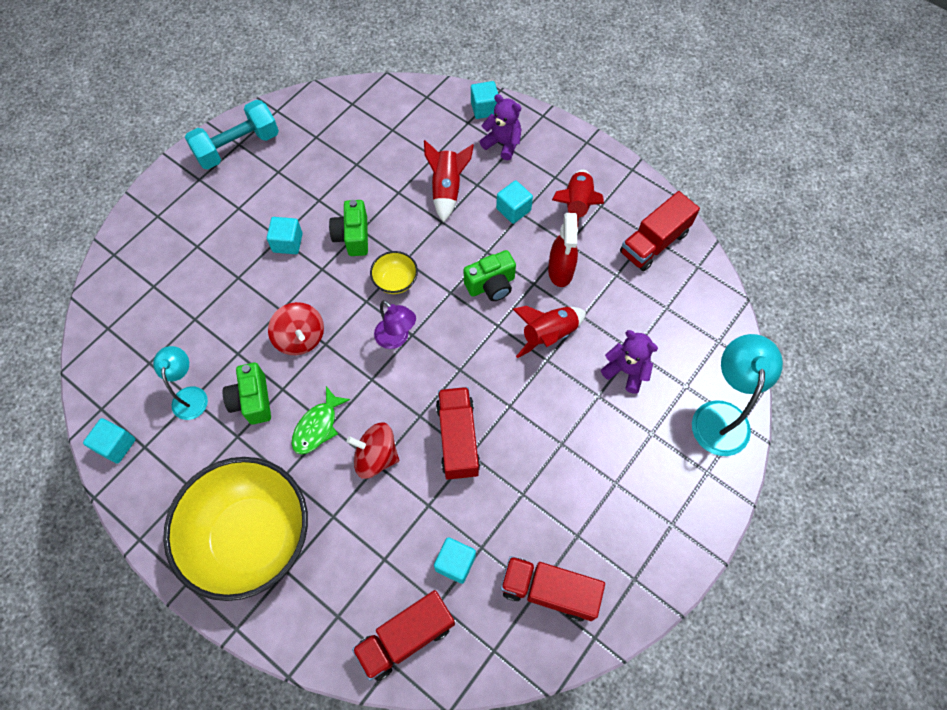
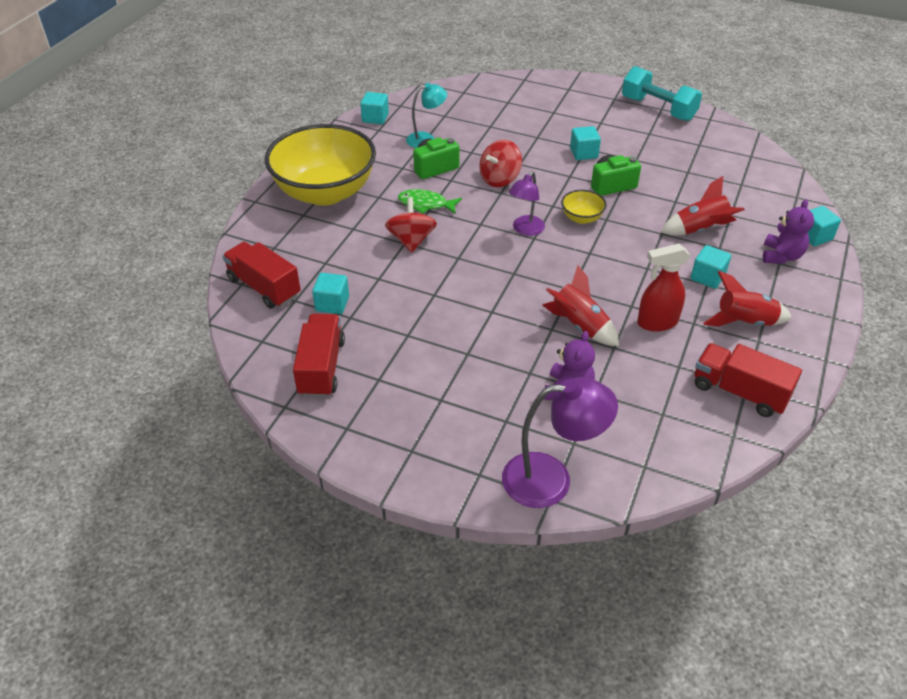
camera: 75 degrees right, 20 degrees down
red truck [436,387,480,480] -> none
green camera [464,250,516,301] -> none
turquoise lamp [692,334,783,456] -> purple lamp [502,377,618,508]

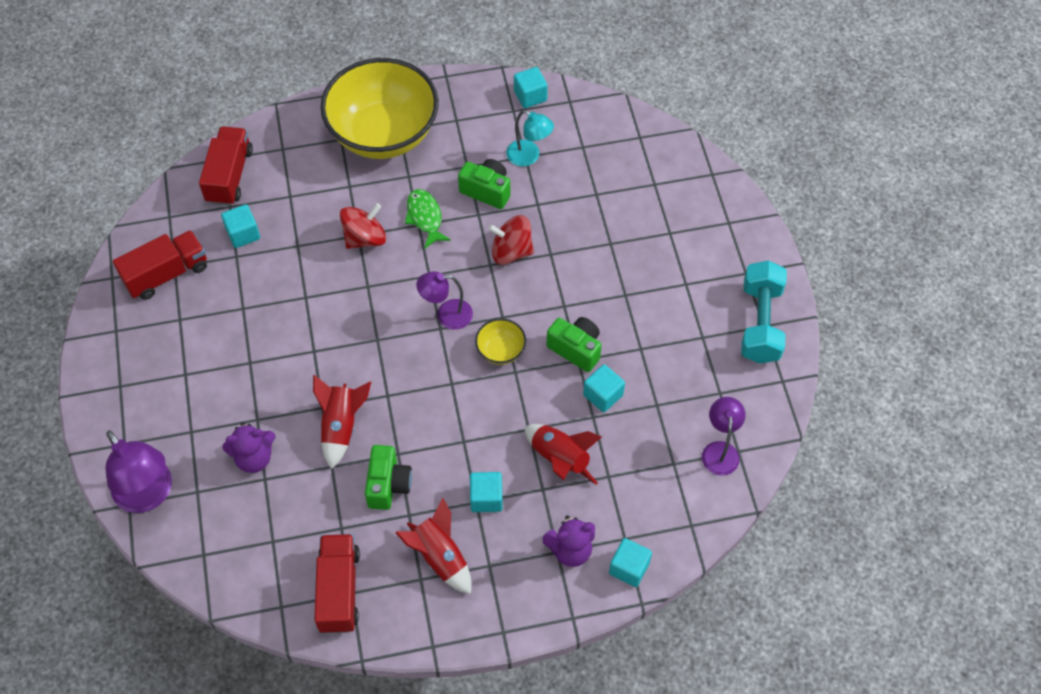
camera: 55 degrees right, 15 degrees up
turquoise cube [570,126,601,160] -> turquoise cube moved to [583,364,625,412]
red spray bottle [637,243,690,332] -> green camera [365,445,412,510]
none -> purple lamp [702,397,746,476]

